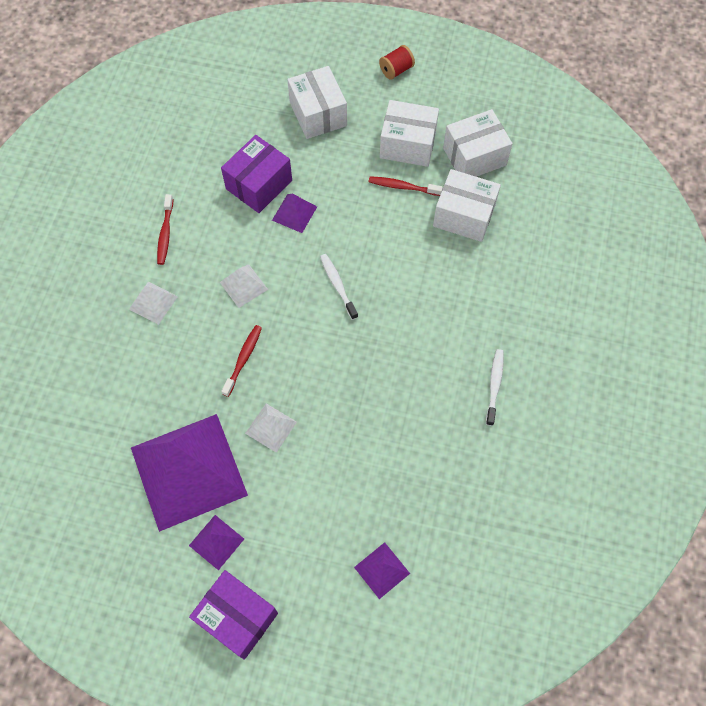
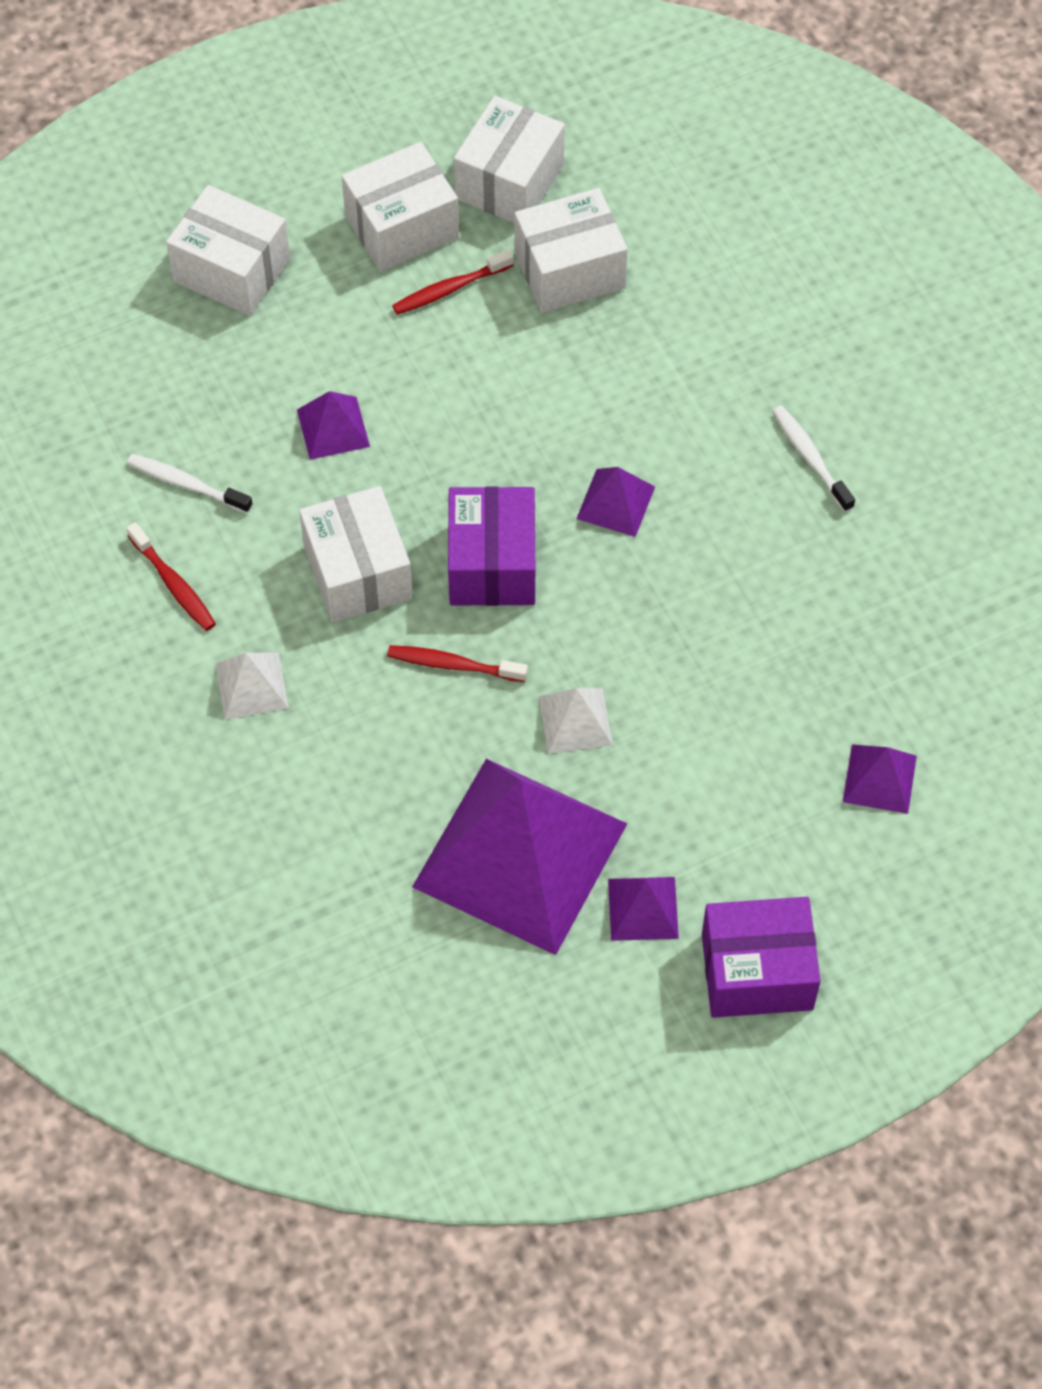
camera: 40 degrees left, 5 degrees down
white pyramid [220,265,268,308] -> white box [299,486,413,623]
purple box [221,135,292,213] -> purple box moved to [448,486,535,606]
red toothbrush [221,325,262,397] -> red toothbrush turned 60 degrees counterclockwise [387,645,528,682]
white toothbrush [320,254,358,320] -> white toothbrush moved to [127,454,253,514]
red spool [379,45,415,80] -> none
none -> purple pyramid [576,467,655,537]

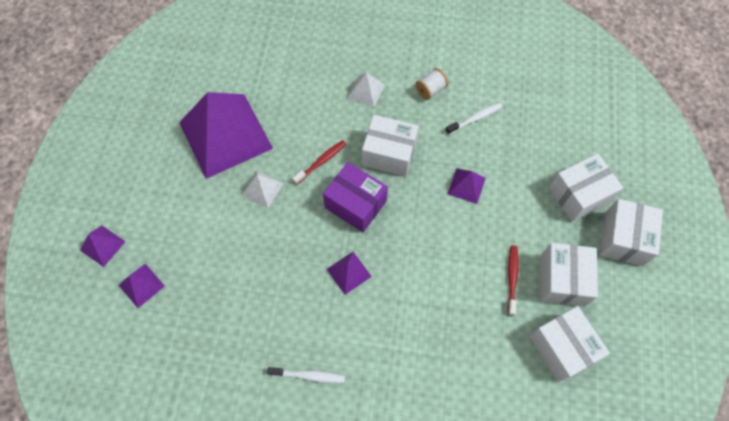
camera: 125 degrees right, 5 degrees up
red toothbrush [126,522,216,631] -> white spool [415,68,448,100]
white box [514,188,628,313] -> white box moved to [600,199,663,266]
purple pyramid [608,877,679,941] -> purple pyramid moved to [80,225,126,267]
purple box [702,897,821,1018] -> none

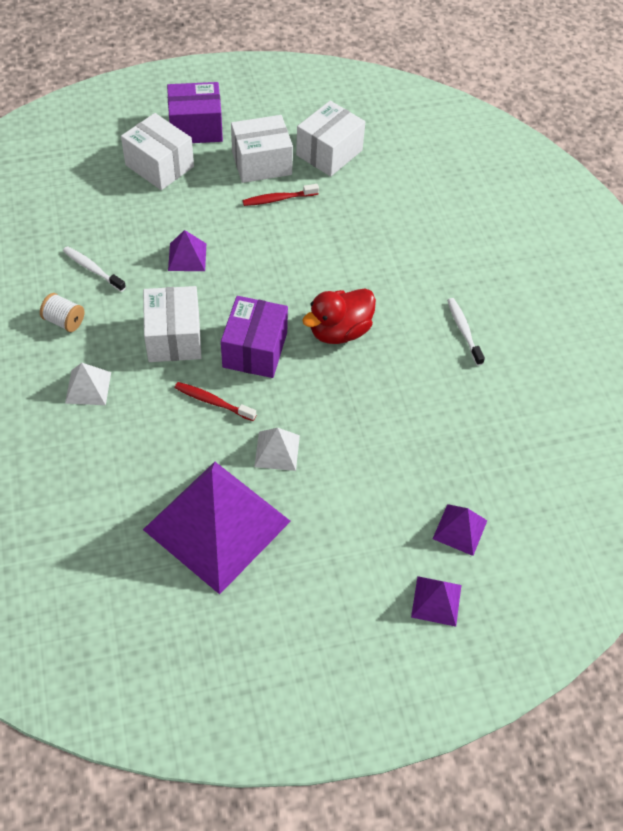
camera: 115 degrees left, 10 degrees down
purple pyramid [327,252,372,295] -> red duck [302,289,376,344]
white box [600,199,663,266] -> purple box [167,82,223,143]

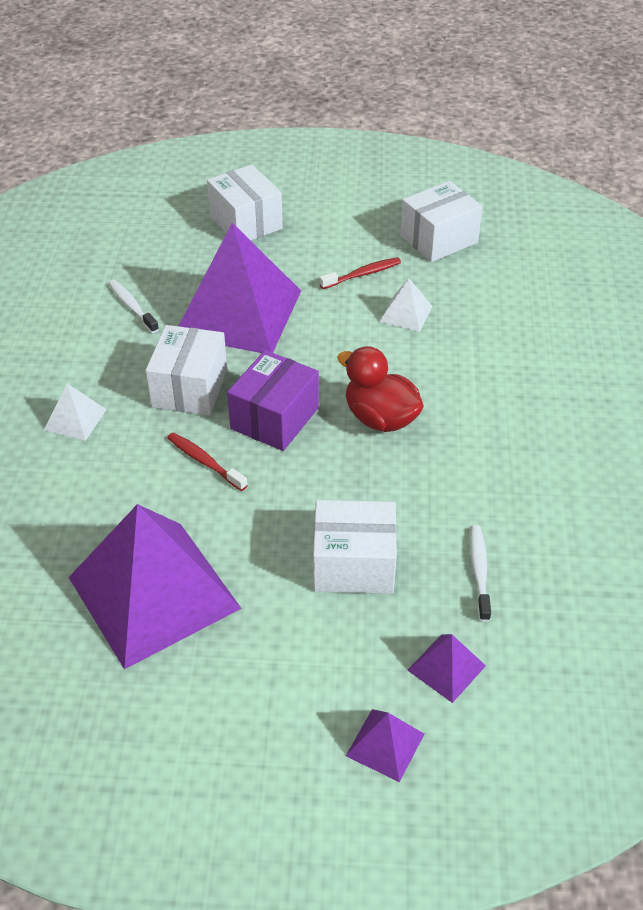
camera: 20 degrees right, 10 degrees down
white spool [40,293,84,332] -> none
purple box [167,82,223,143] -> none
purple pyramid [168,230,206,271] -> purple pyramid [179,223,301,353], size x2.41
white box [231,115,293,183] -> white box moved to [313,500,397,594]
red toothbrush [243,184,319,206] -> red toothbrush turned 150 degrees clockwise [319,257,401,289]
white pyramid [254,428,300,471] -> white pyramid moved to [379,278,433,332]
red duck [302,289,376,344] -> red duck turned 60 degrees clockwise [337,346,424,432]
white toothbrush [447,298,485,366] -> white toothbrush moved to [469,525,491,622]

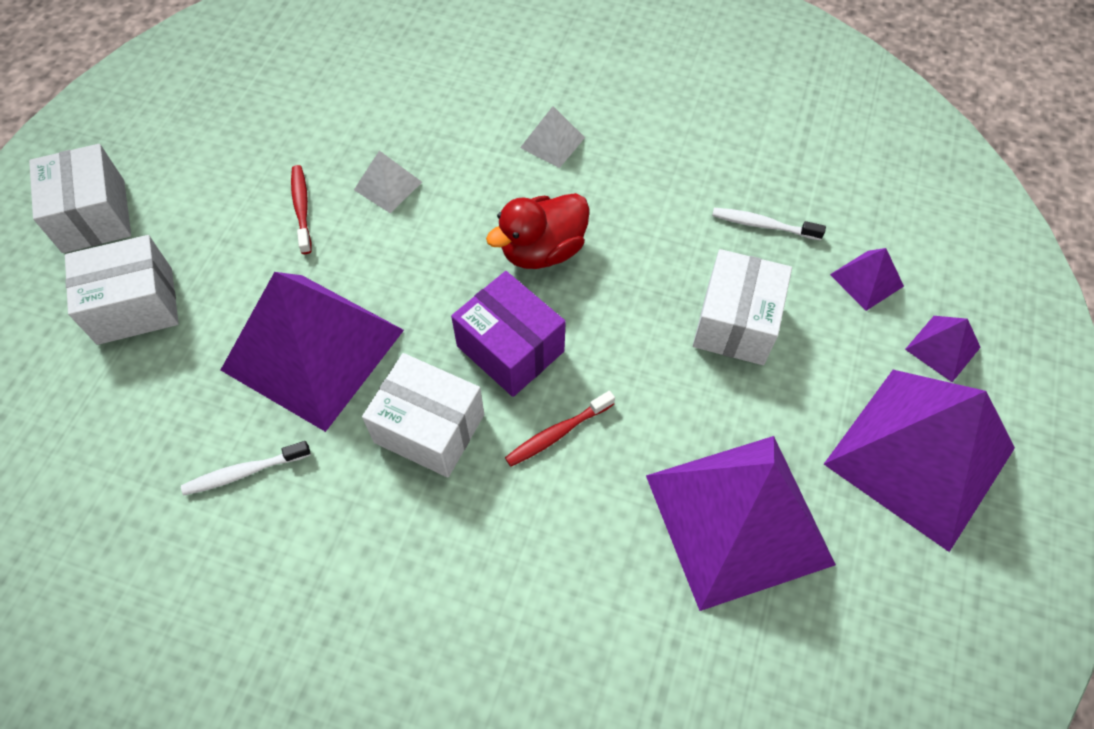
camera: 75 degrees left, 15 degrees up
white pyramid [44,384,107,441] -> white pyramid moved to [520,106,585,168]
white box [400,181,483,262] -> white box moved to [29,144,131,253]
none -> purple pyramid [824,370,1015,552]

